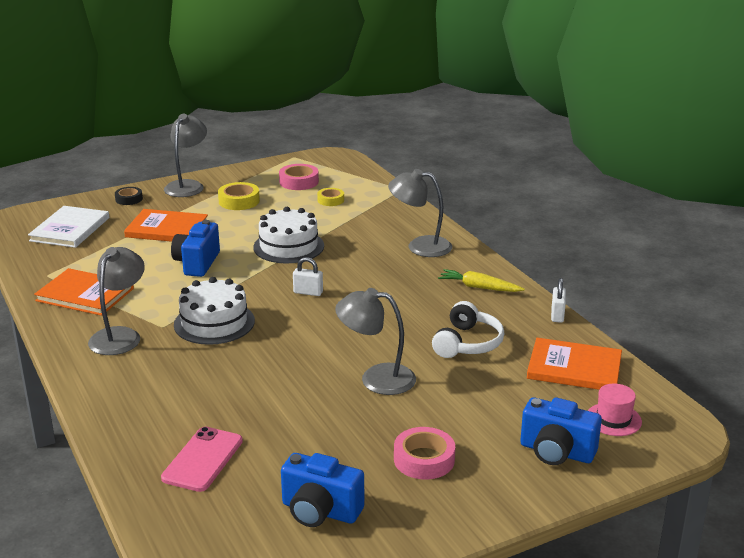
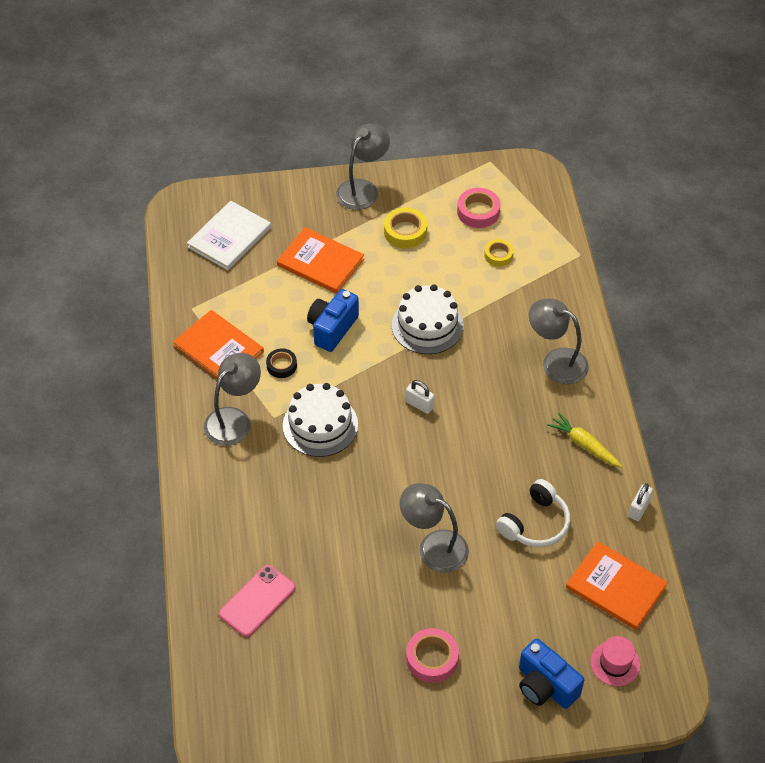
camera: 20 degrees right, 25 degrees up
black tape [115,187,143,205] -> black tape moved to [266,348,297,378]
blue camera [281,453,364,527] -> none

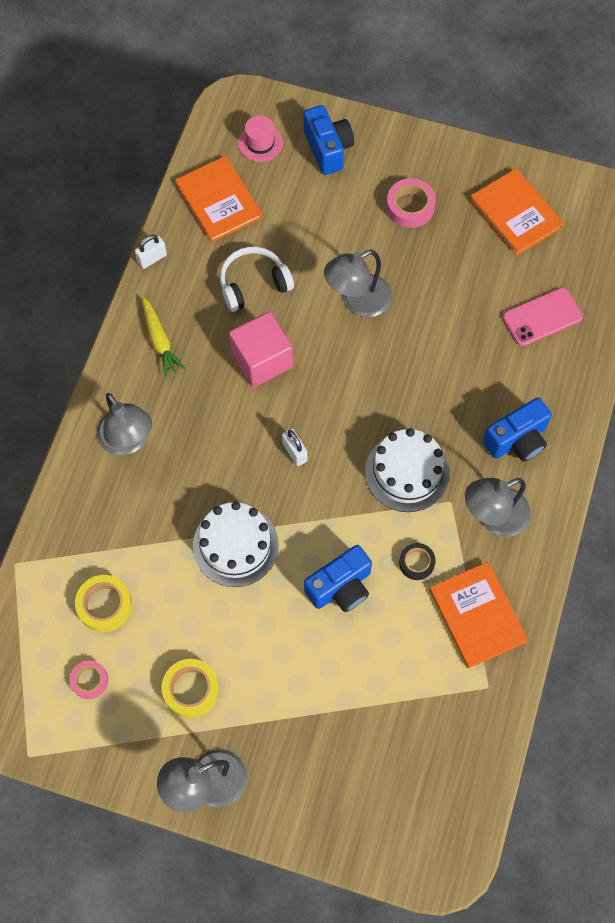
camera: 155 degrees left, 15 degrees up
white book [187,201,271,270] -> none
orange book [277,227,364,294] -> orange book moved to [470,168,564,256]
grey lamp [400,483,469,573] -> grey lamp turned 90 degrees clockwise [324,249,392,317]
pink tape [457,188,501,228] -> pink tape [70,661,108,699], size x0.66
yellow tape [484,239,514,267] -> yellow tape [75,575,132,632], size x1.52
none -> pink cube [229,312,293,387]
none -> blue camera [483,398,552,462]

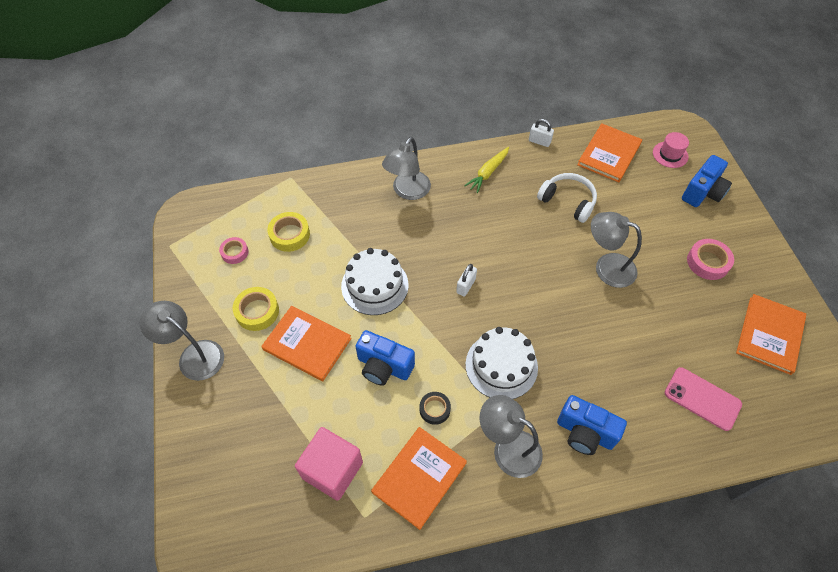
camera: 60 degrees right, 10 degrees down
pink cube [229,312,293,387] -> pink cube moved to [295,427,363,501]
none -> orange book [261,306,352,381]

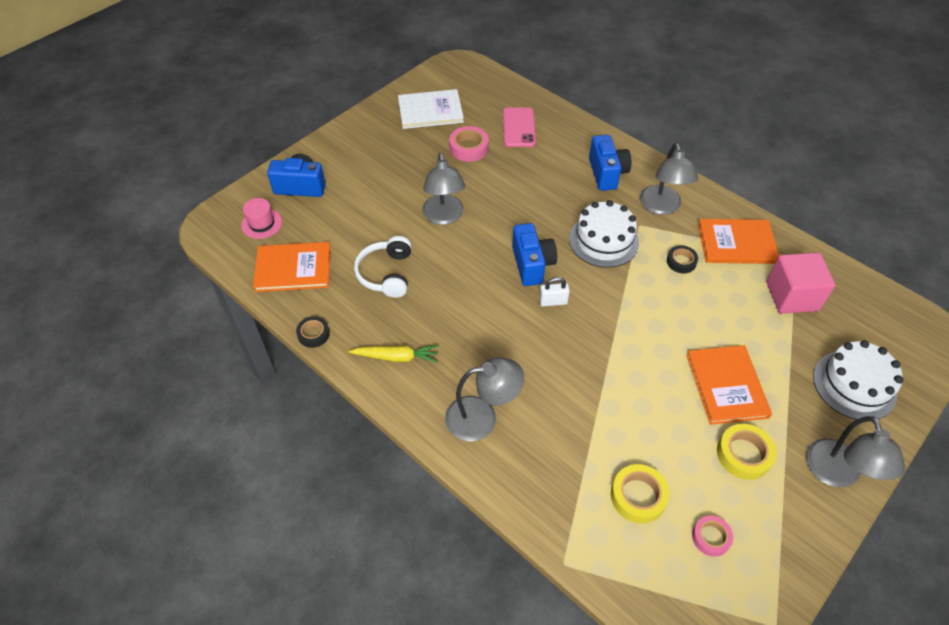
camera: 125 degrees left, 5 degrees down
white cake [341,248,408,315] -> white cake moved to [813,340,903,420]
blue camera [355,330,415,386] -> blue camera moved to [512,223,557,286]
white padlock [529,119,554,147] -> black tape [296,316,330,348]
pink tape [687,239,734,280] -> pink tape moved to [449,126,489,162]
orange book [736,294,806,375] -> white book [398,89,464,129]

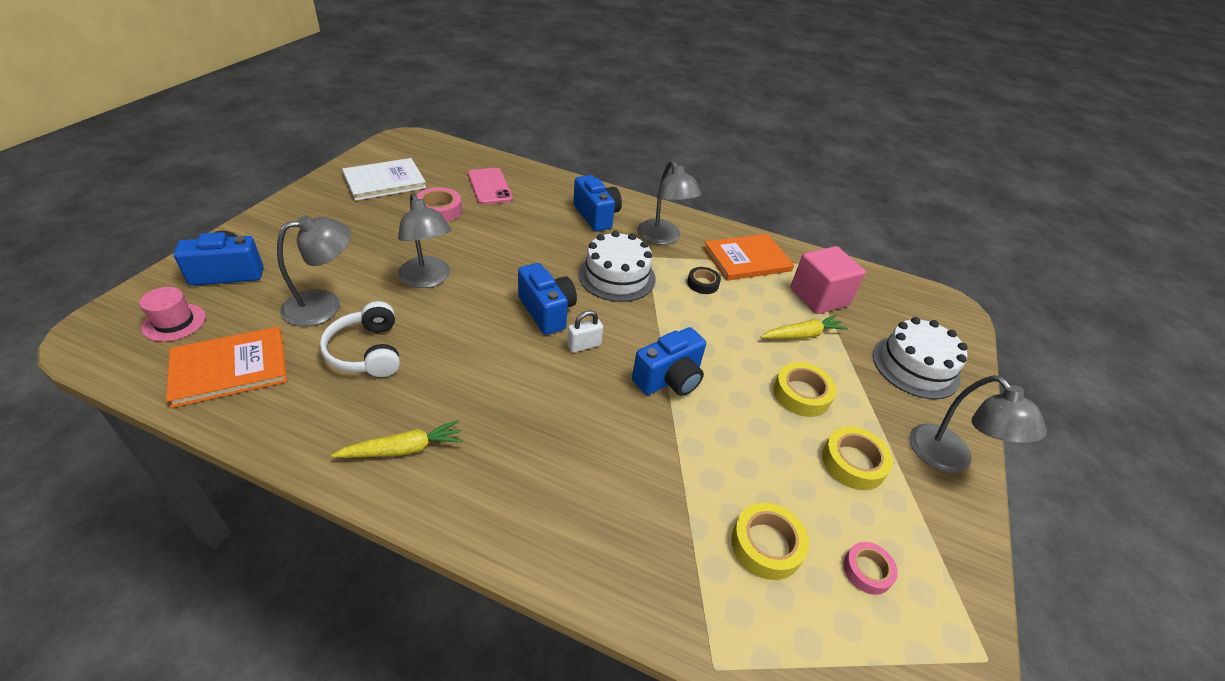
camera: 25 degrees left, 10 degrees down
black tape [296,316,330,348] -> none
grey lamp [445,357,524,441] -> grey lamp moved to [277,215,351,326]
orange book [686,345,772,425] -> yellow tape [774,362,836,417]
none -> blue camera [632,327,706,396]
none -> yellow carrot [761,315,848,339]

